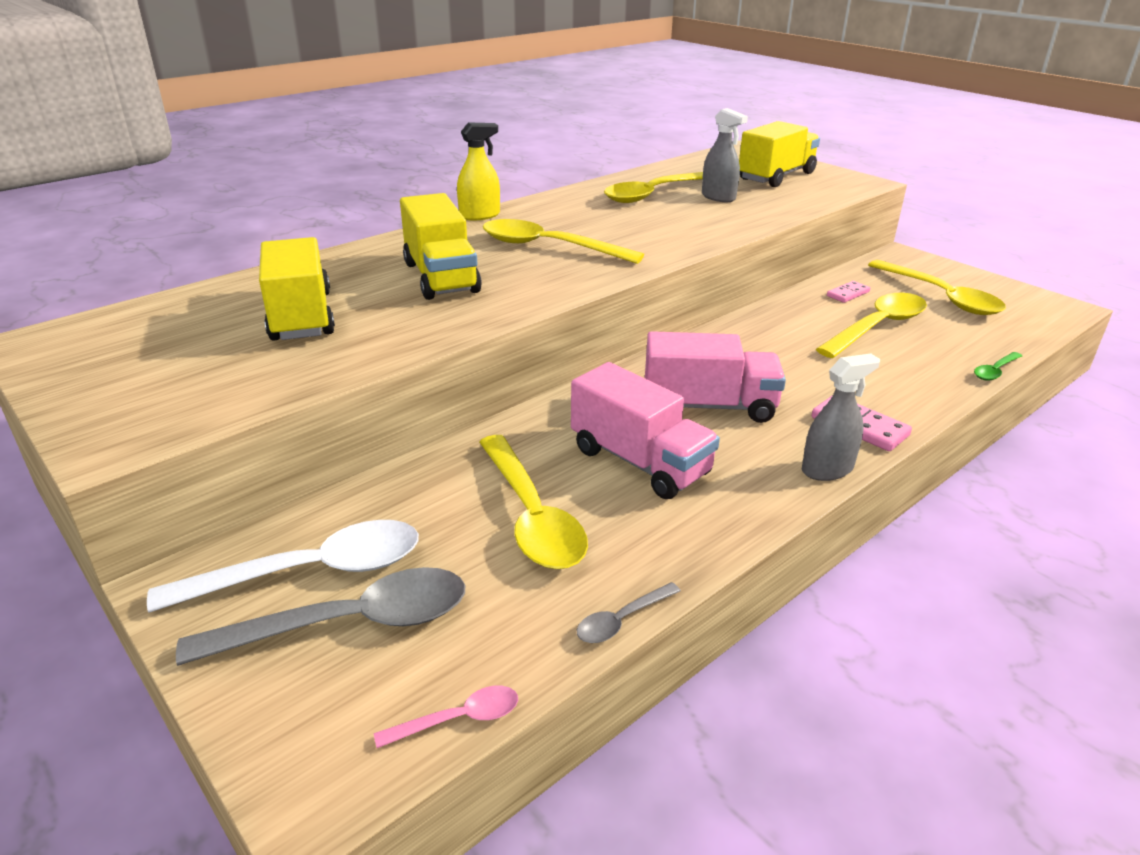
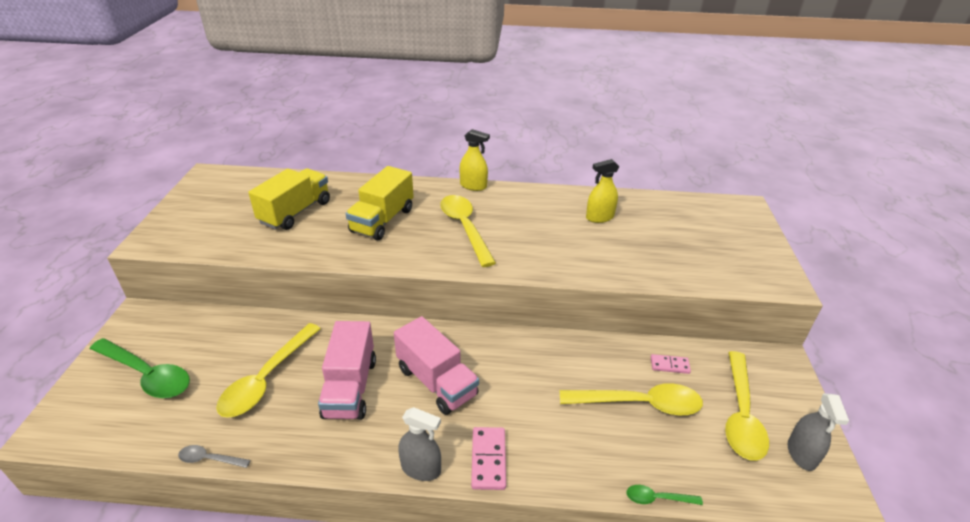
camera: 45 degrees right, 5 degrees up
white spoon [147,520,419,613] -> none
grey spoon [176,567,466,666] -> green spoon [90,338,190,398]
pink spoon [374,686,518,748] -> none
yellow spoon [604,172,703,203] -> yellow spray bottle [586,159,619,223]
grey spray bottle [702,108,748,202] -> grey spray bottle moved to [788,393,849,471]
yellow truck [739,121,820,187] -> none

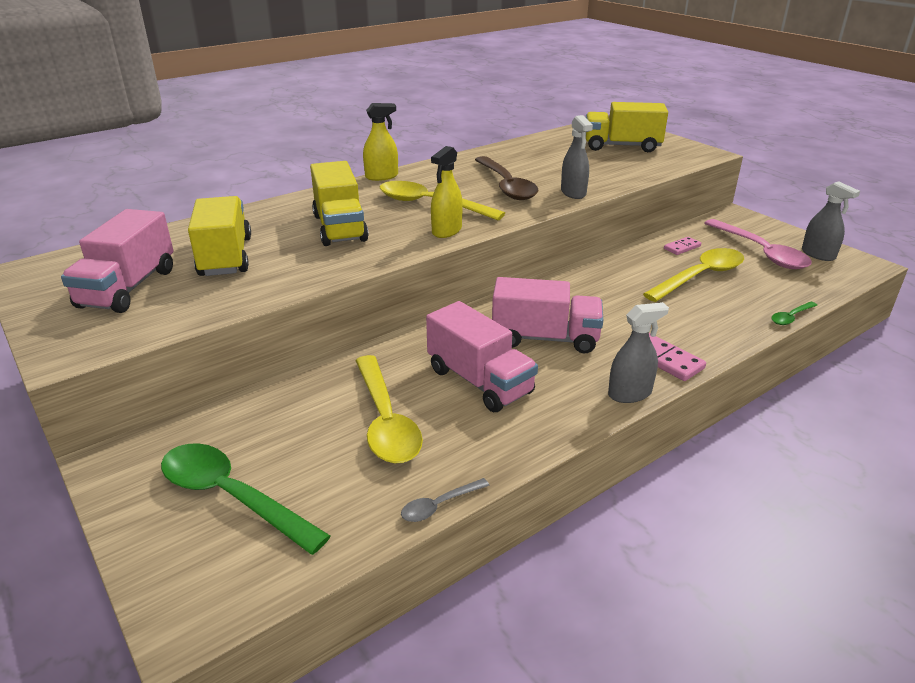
camera: 40 degrees left, 5 degrees down
green spoon [90,338,190,398] -> green spoon turned 135 degrees counterclockwise [161,443,330,555]
yellow spray bottle [586,159,619,223] -> yellow spray bottle moved to [431,146,463,238]
yellow spoon [725,351,769,461] -> pink spoon [705,219,812,269]
none -> pink truck [61,209,173,313]
none -> brown spoon [475,156,538,200]
none -> grey spray bottle [561,115,593,199]
none -> yellow truck [586,102,668,152]

